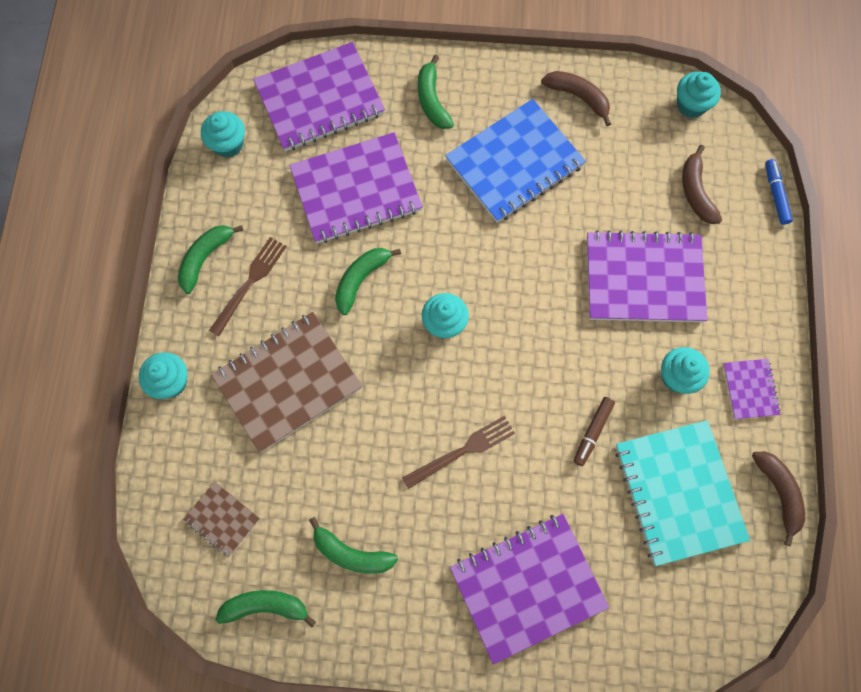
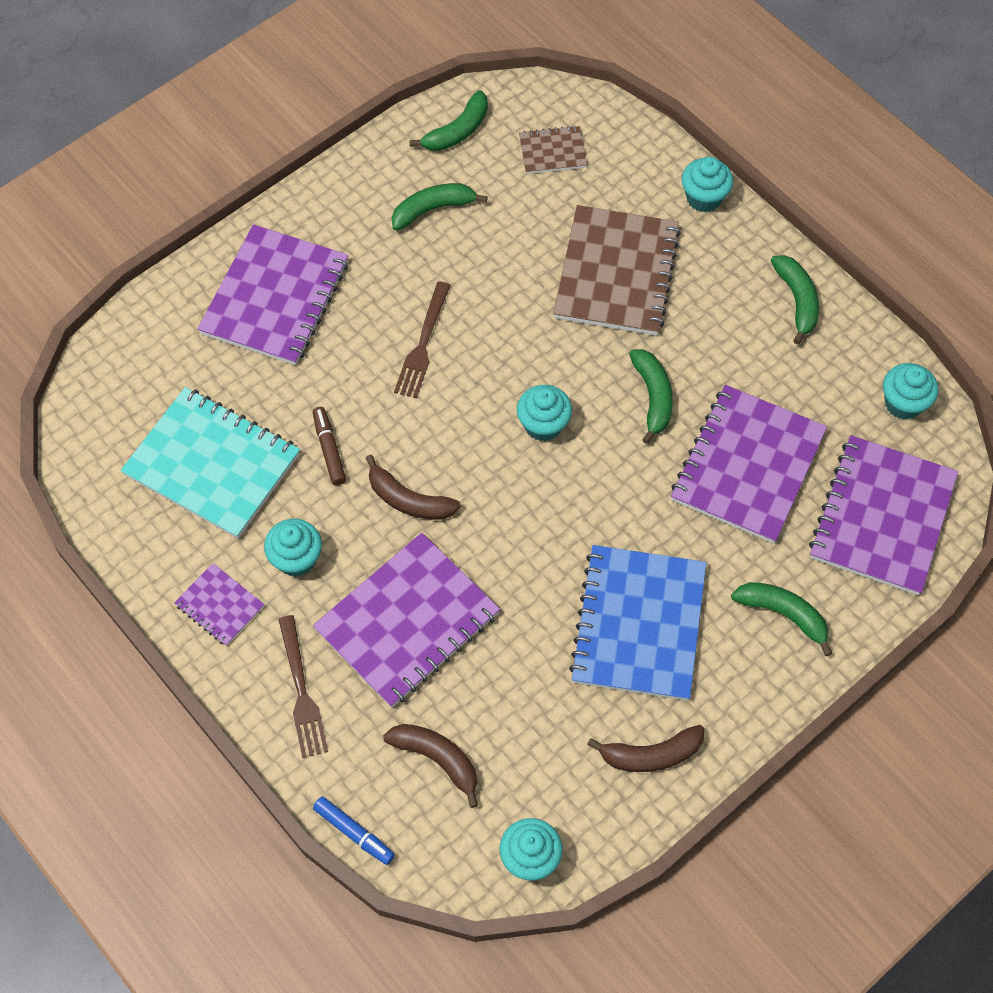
camera: 135 degrees right, 10 degrees down
brown fork [209,237,287,337] -> brown fork moved to [278,615,328,758]
brown banana [752,451,805,546] -> brown banana moved to [366,454,461,520]

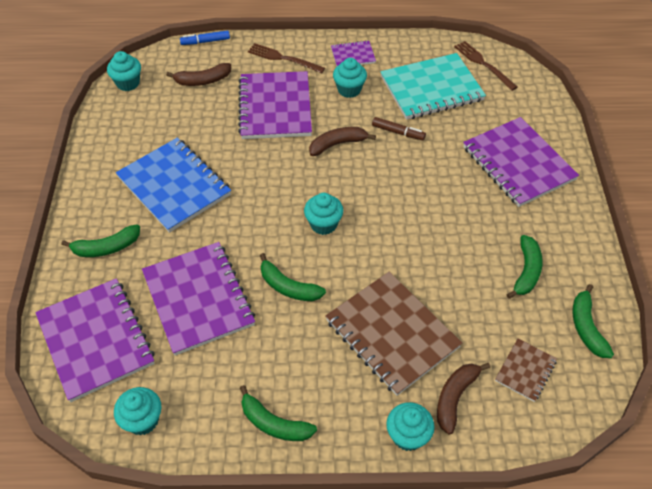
camera: 130 degrees right, 10 degrees down
brown fork [394,281,451,398] -> brown fork moved to [454,41,518,91]
brown banana [587,725,704,772] -> brown banana moved to [437,363,490,434]

